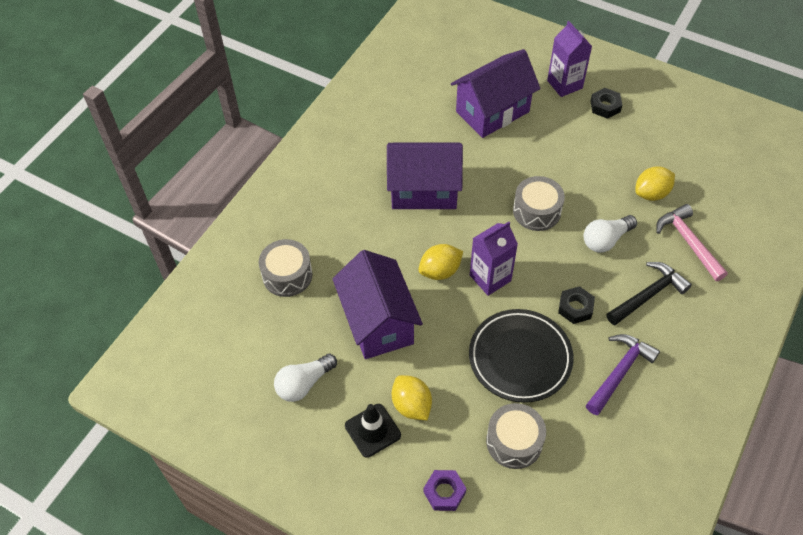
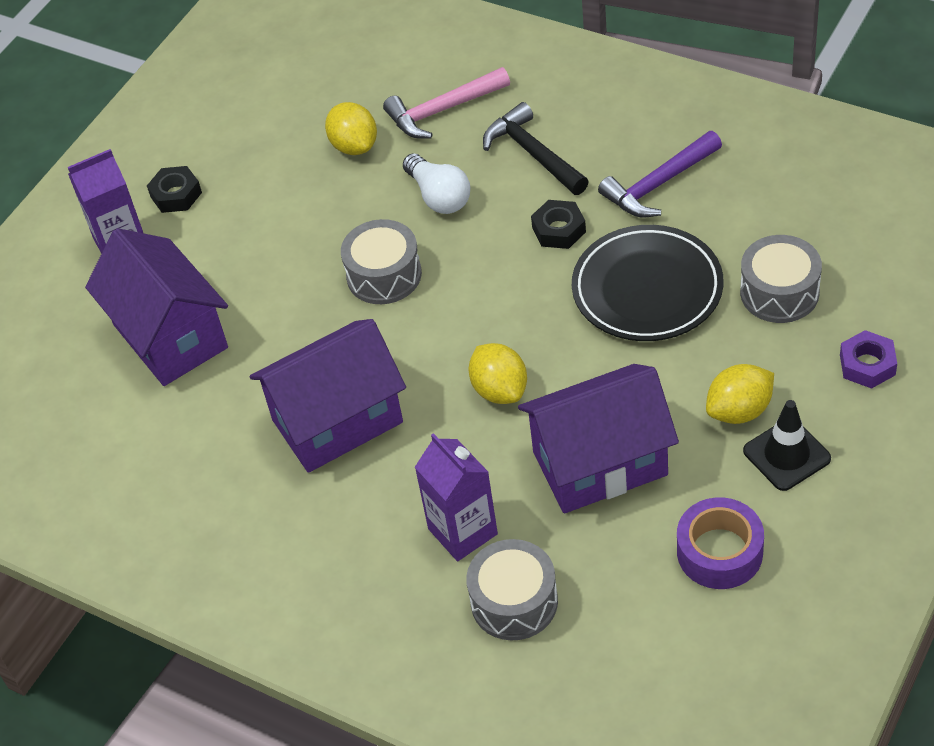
camera: 85 degrees left, 5 degrees down
white light bulb [274,354,337,402] -> purple tape [677,497,764,589]
purple house [387,142,463,209] -> purple house turned 60 degrees clockwise [249,319,406,473]
purple carton [470,222,518,296] -> purple carton moved to [415,433,498,561]
purple hammer [586,334,660,415] -> purple hammer turned 75 degrees counterclockwise [598,131,722,218]

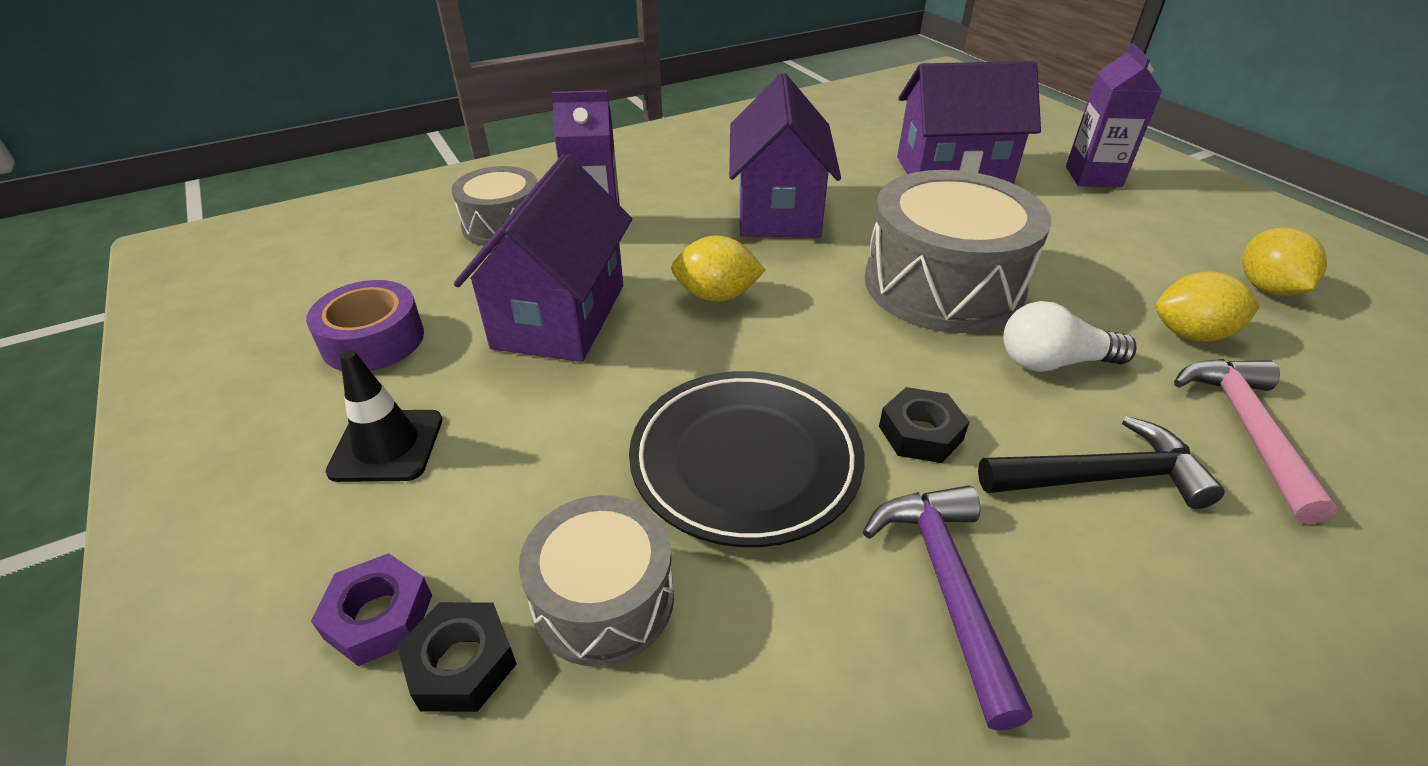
camera: 115 degrees right, 10 degrees down
black nut [147,166,202,213] -> black nut moved to [397,602,517,712]
grey drum [341,219,422,304] -> grey drum [865,170,1052,333], size x1.73
yellow lemon [706,364,774,424] -> yellow lemon moved to [1242,227,1327,296]

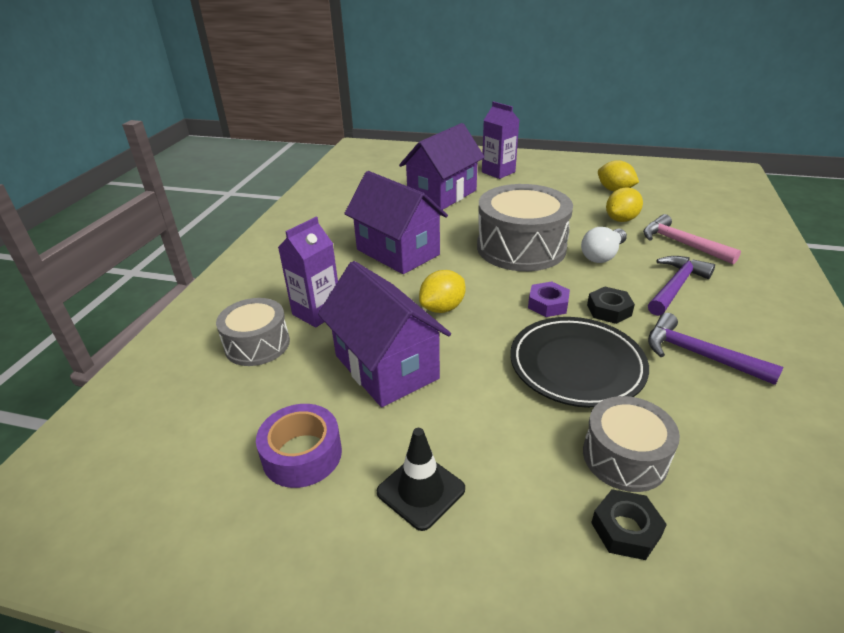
camera: 45 degrees left, 5 degrees down
purple nut [311,553,432,666] -> purple nut moved to [528,282,570,317]
black hammer [978,416,1225,509] -> purple hammer [648,256,715,316]

